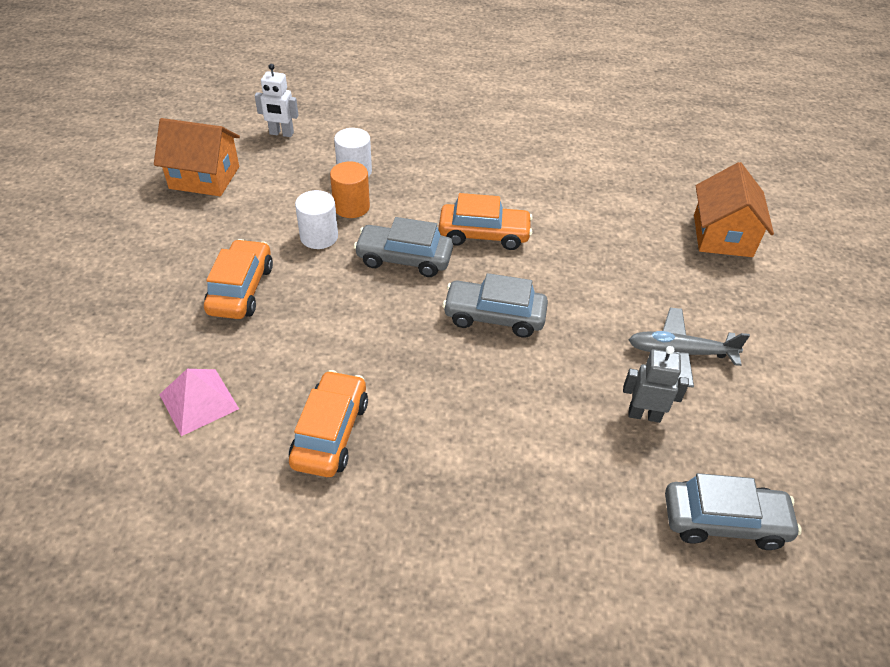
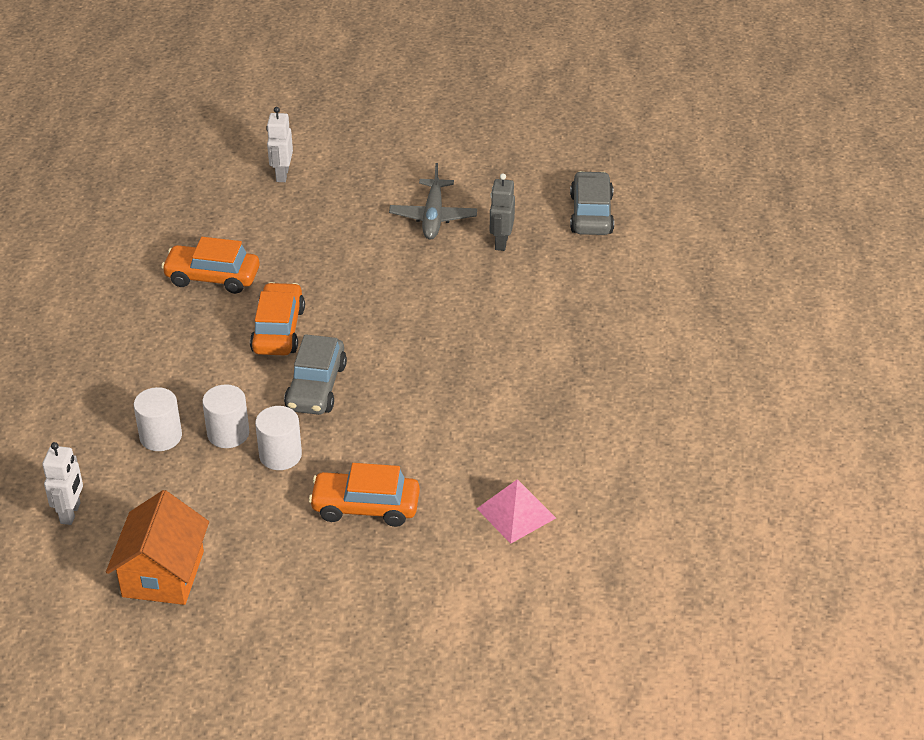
camera: 90 degrees left, 5 degrees down
orange car [289,370,368,477] -> orange car moved to [161,237,260,294]
orange cylinder [330,161,370,218] -> white cylinder [202,384,249,448]
grey car [442,273,548,338] -> none
orange house [694,162,774,257] -> white robot [266,107,293,182]

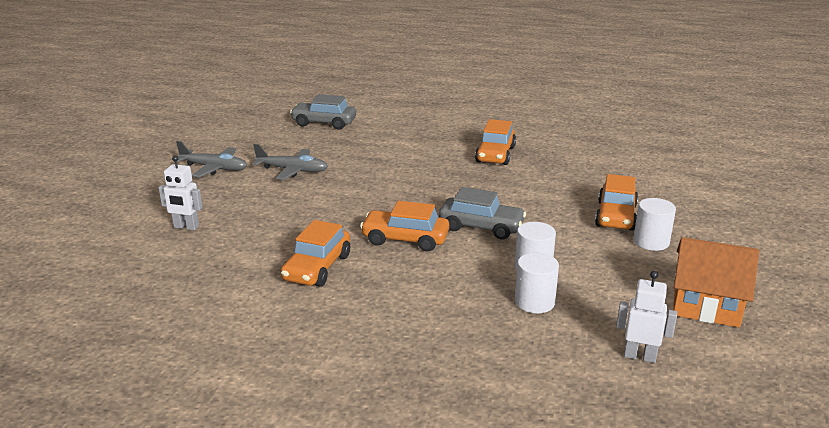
camera: 80 degrees left, 15 degrees down
white cylinder [255,406,302,470] -> white cylinder moved to [633,198,676,251]
pink pyramid [477,479,556,543] -> none
grey robot [490,173,515,251] -> none
none -> grey plane [173,141,247,178]
none -> orange car [475,119,516,165]

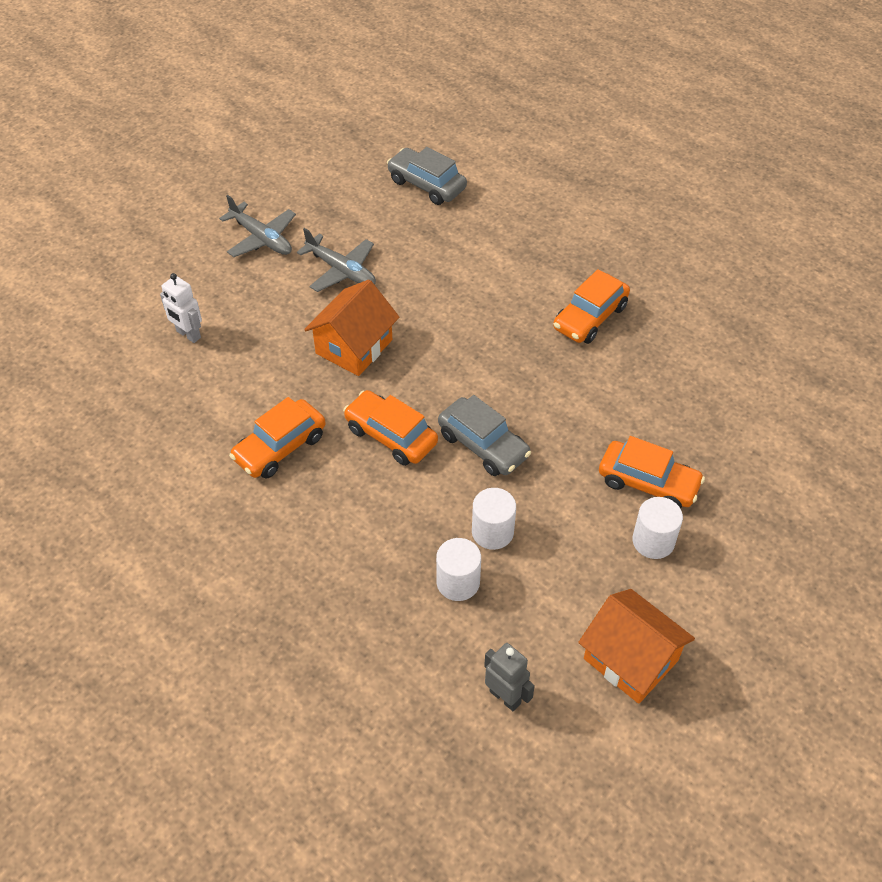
camera: 25 degrees right, 25 degrees up
orange car [595,174,638,231] -> orange car turned 105 degrees counterclockwise [599,436,705,509]
white robot [616,271,677,363] -> grey robot [484,643,535,711]
none -> orange house [304,280,399,376]

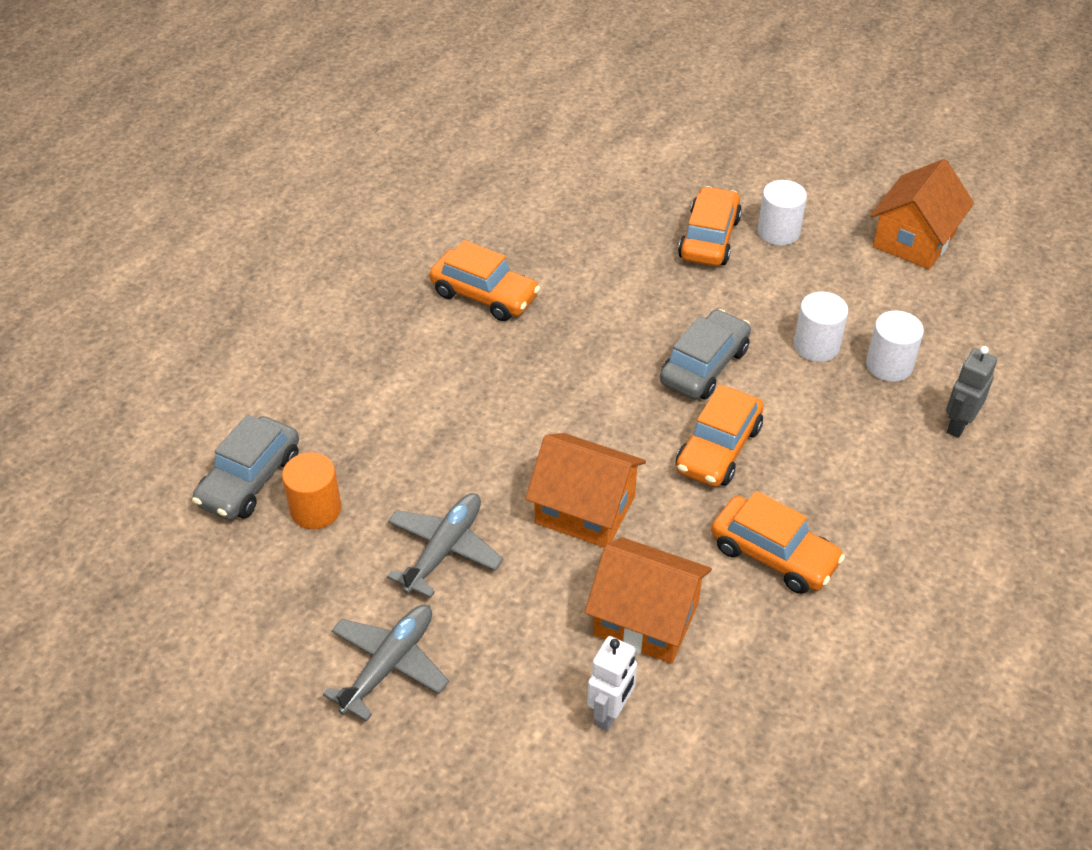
camera: 100 degrees left, 5 degrees down
grey robot [484,643,535,711] -> grey robot moved to [946,346,997,438]
none -> orange cylinder [282,452,341,529]
none -> orange house [585,537,712,664]

